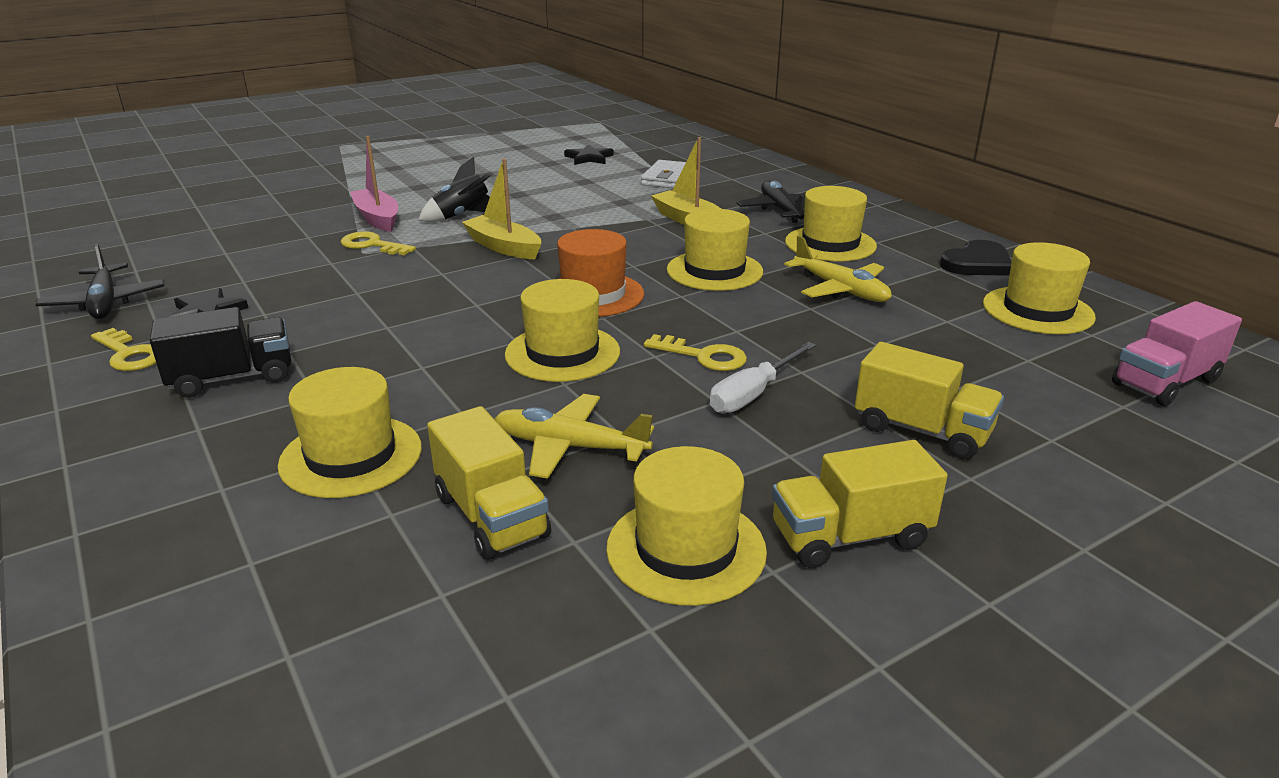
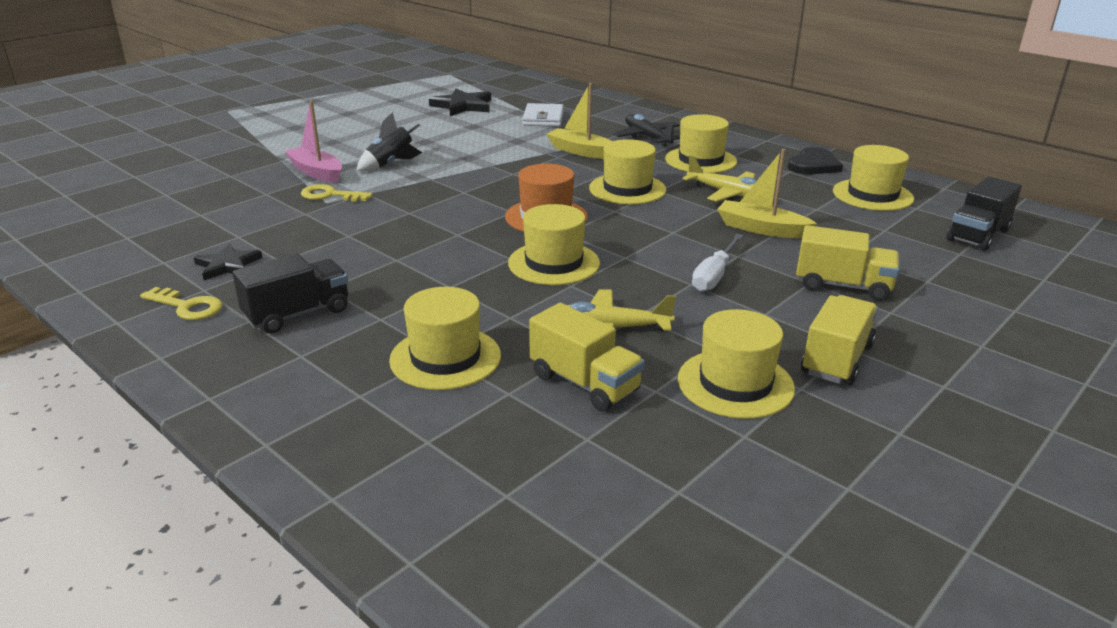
camera: 15 degrees left, 0 degrees up
black plane [36,244,164,319] -> none
yellow boat [462,159,541,259] -> yellow boat moved to [717,149,817,238]
black star [564,144,613,165] -> black star [429,88,491,116], size x1.51
yellow key [644,334,747,371] -> none
yellow truck [772,440,948,568] -> yellow truck turned 150 degrees clockwise [801,295,878,385]
pink truck [1112,301,1242,406] -> black truck [947,177,1022,251]

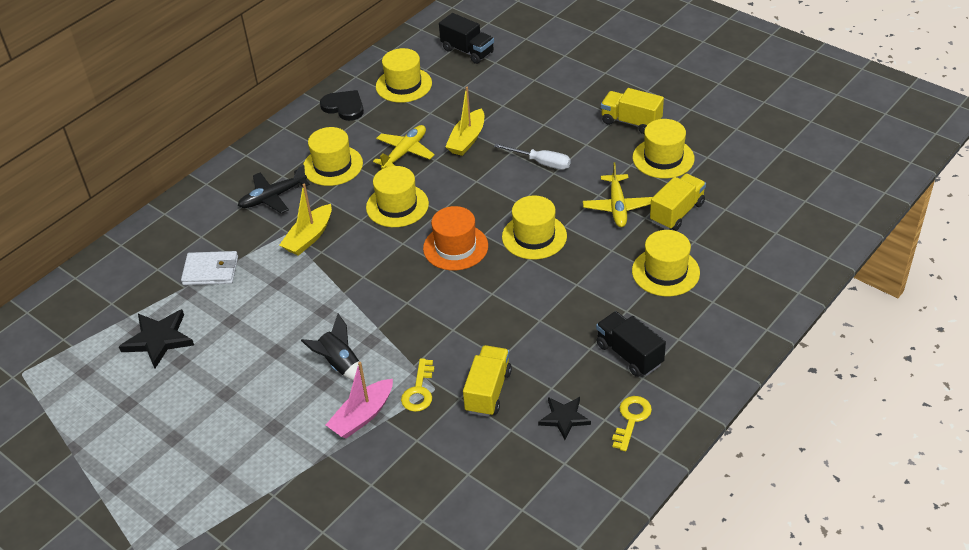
camera: 90 degrees left, 15 degrees up
yellow truck [796,225,900,301] -> yellow truck moved to [463,345,512,417]

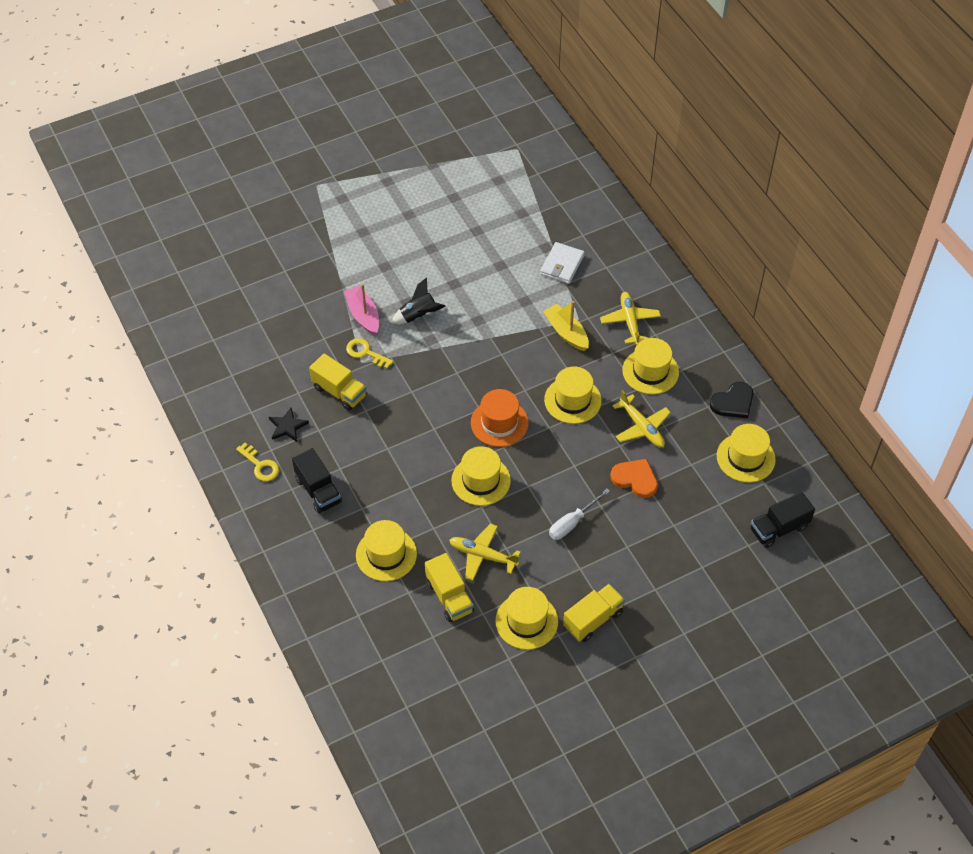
camera: 110 degrees right, 10 degrees up
black star [119,309,194,369] -> none
black plane [238,165,310,214] -> yellow plane [600,292,661,345]
yellow boat [445,87,484,156] -> orange heart [610,459,658,498]
black truck [596,311,666,377] -> black truck turned 75 degrees clockwise [292,448,342,513]

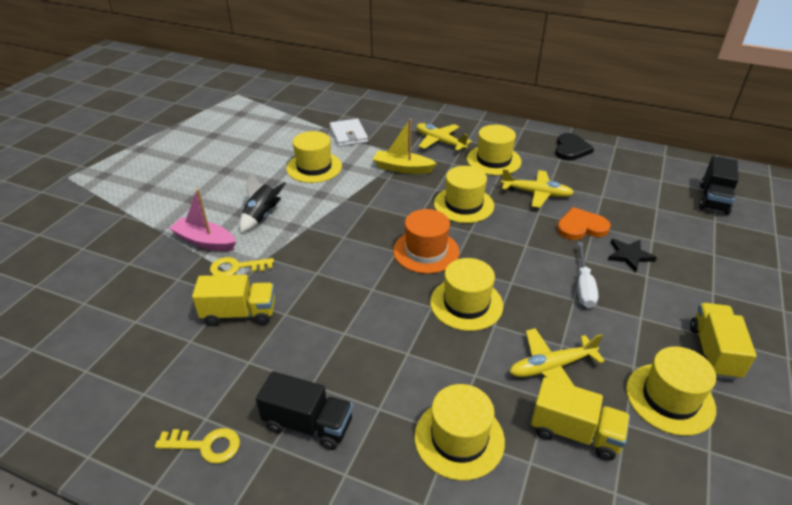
camera: 40 degrees left, 15 degrees down
black star [269,408,309,442] -> black star moved to [608,239,657,272]
yellow hat [717,424,776,483] -> yellow hat moved to [286,131,342,183]

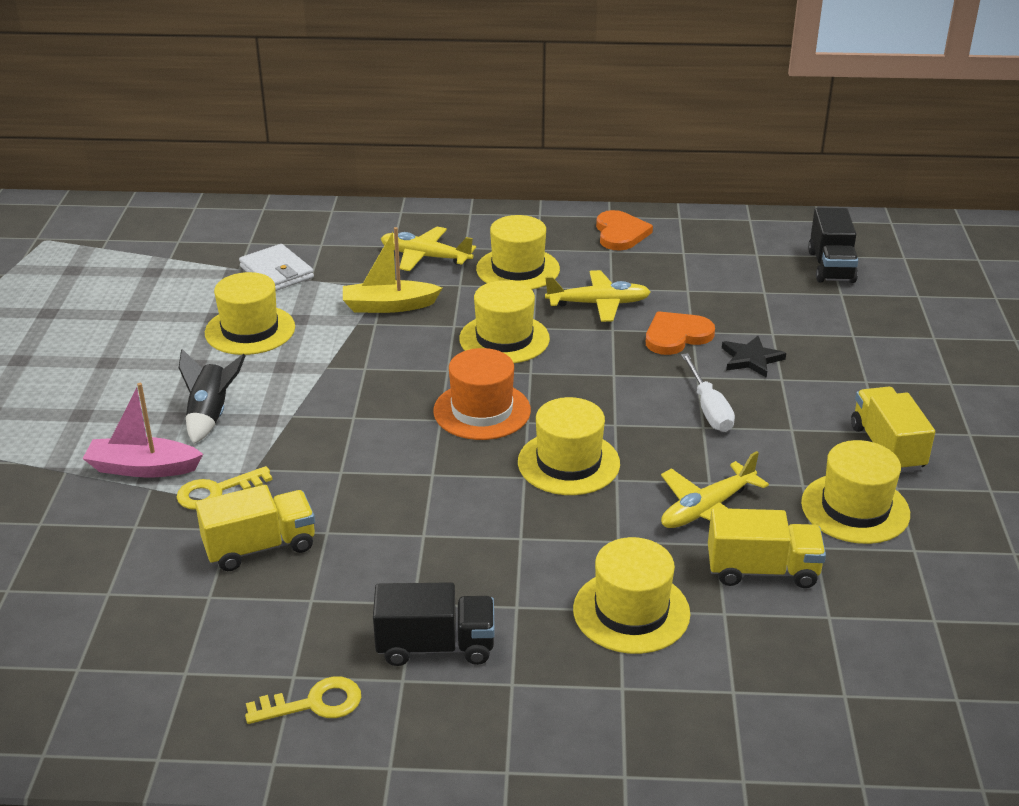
camera: 20 degrees left, 5 degrees down
black heart [555,133,594,161] -> orange heart [596,210,653,251]

